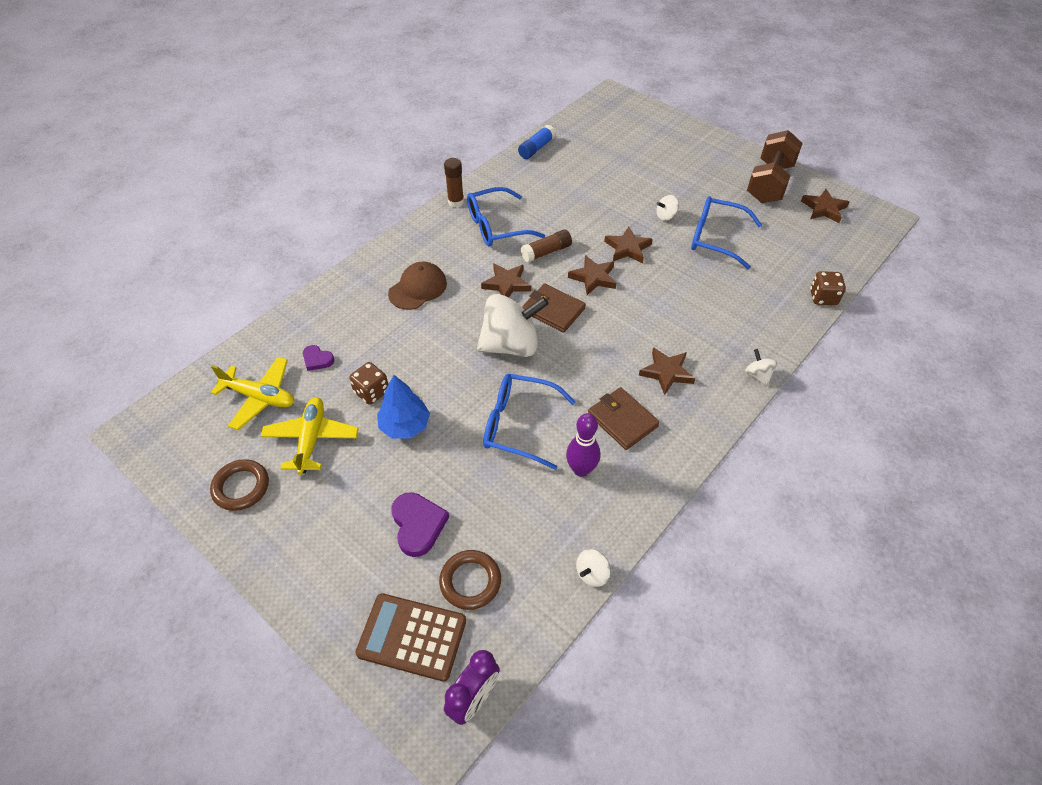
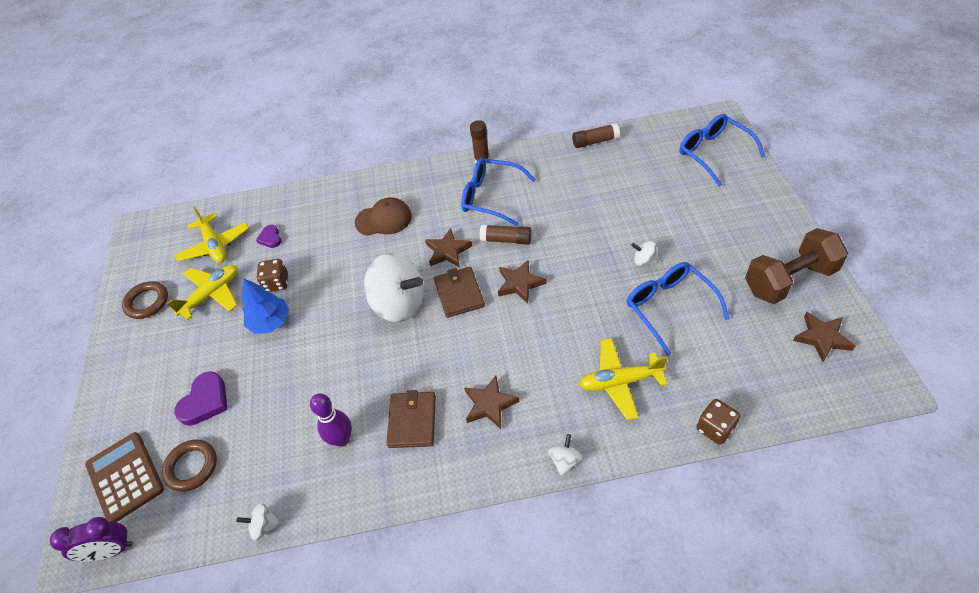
camera: 45 degrees right, 0 degrees up
blue glasses [483,374,575,470] -> blue glasses moved to [679,114,765,187]
blue glue stick [518,125,556,159] -> brown glue stick [572,123,620,148]
brown star [604,227,653,263] -> none
none -> yellow plane [579,338,668,420]

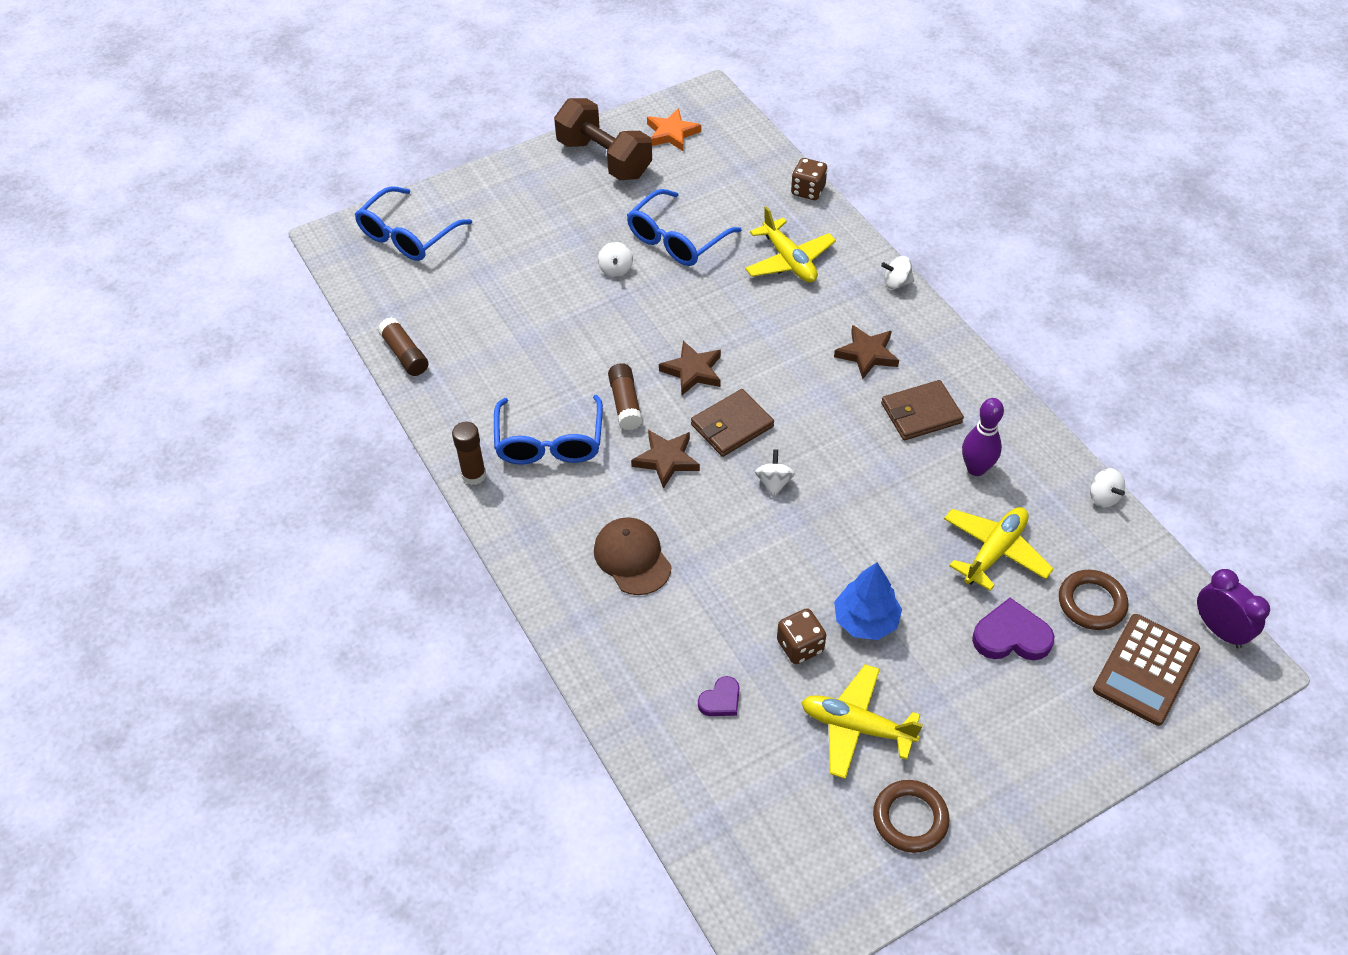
camera: 115 degrees left, 0 degrees up
yellow plane [175,206,249,263] -> yellow plane moved to [944,507,1054,591]
white spinning top [364,253,423,322] -> white spinning top [755,449,795,498], size x0.43
brown star [793,312,856,362] -> orange star [647,108,701,151]

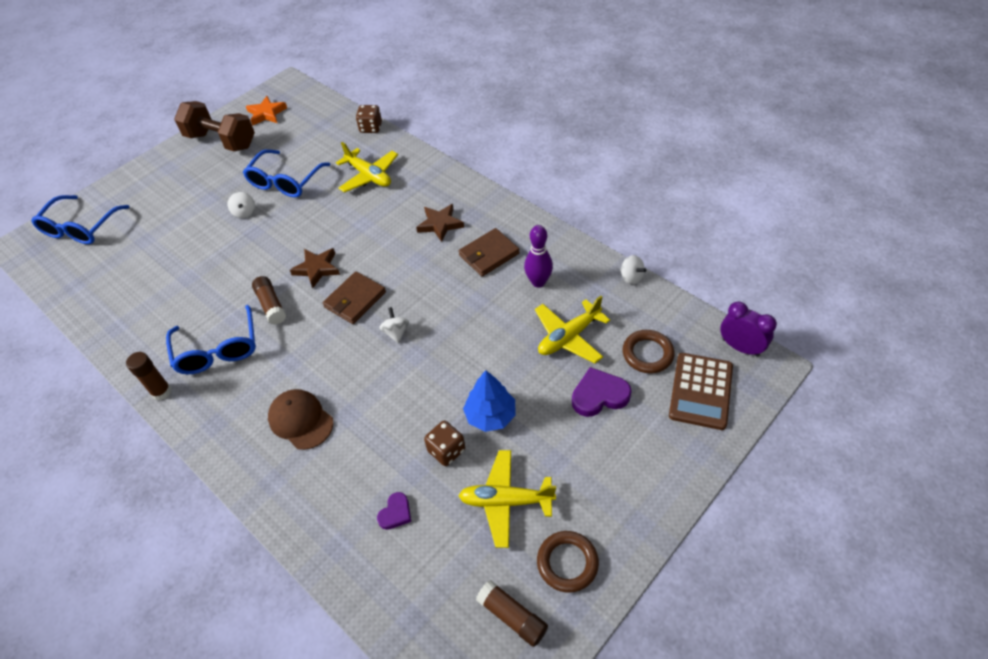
camera: 15 degrees left, 0 degrees up
brown glue stick [378,317,428,376] -> brown glue stick moved to [476,580,548,647]
brown star [631,430,700,489] -> none
white spinning top [881,256,914,289] -> none
yellow plane [944,507,1054,591] -> yellow plane turned 150 degrees counterclockwise [535,296,610,363]

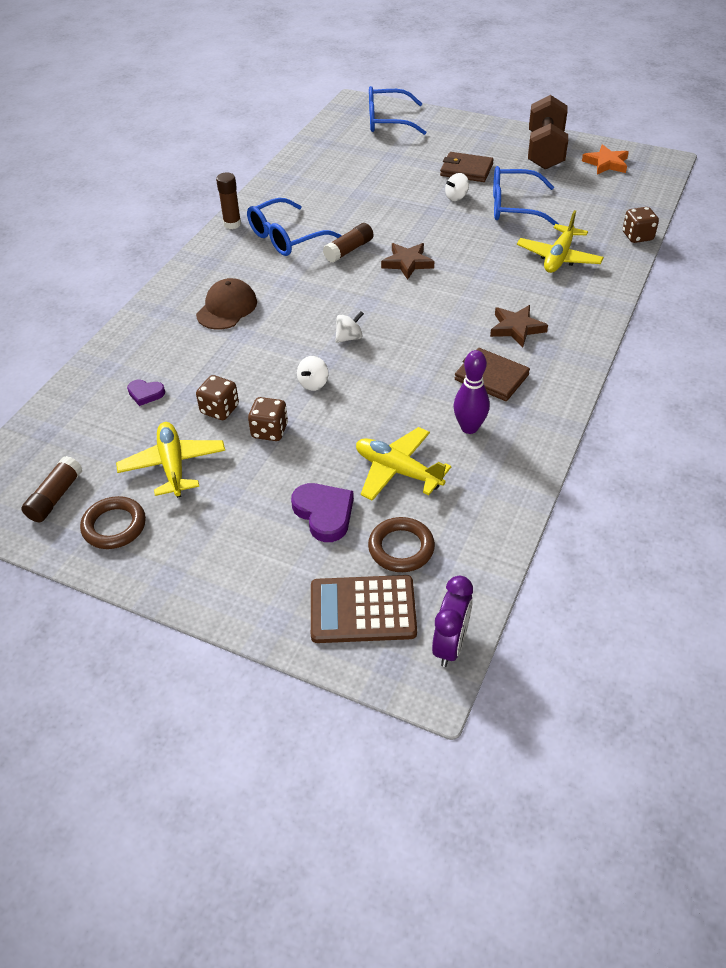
camera: 70 degrees right, 5 degrees down
brown wallet [323,271,386,324] -> brown wallet moved to [440,152,494,182]
blue tree [463,370,516,432] -> brown dice [248,397,288,441]
white spinning top [620,255,646,285] -> white spinning top moved to [297,356,328,391]

